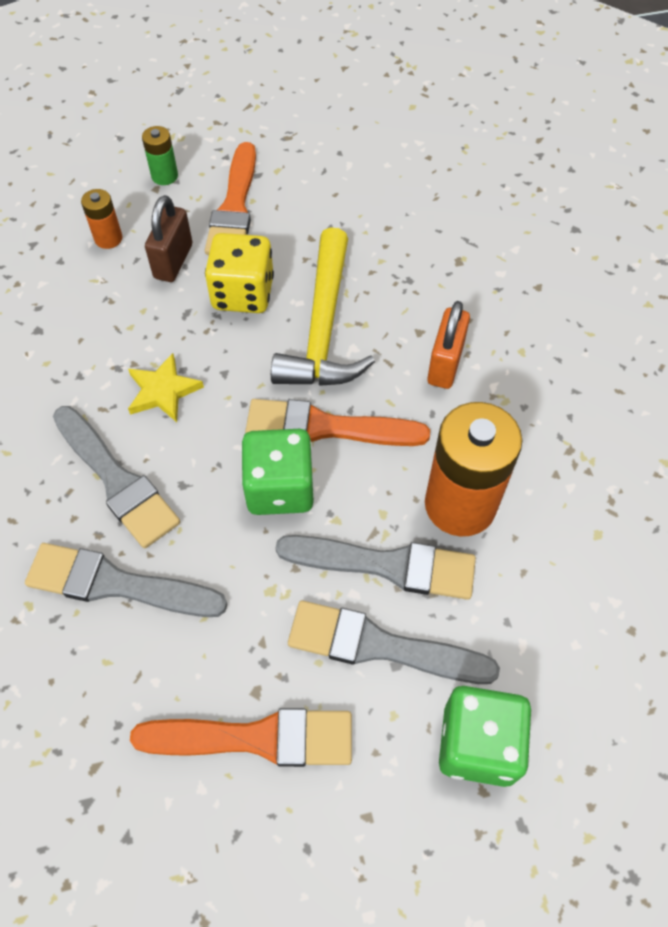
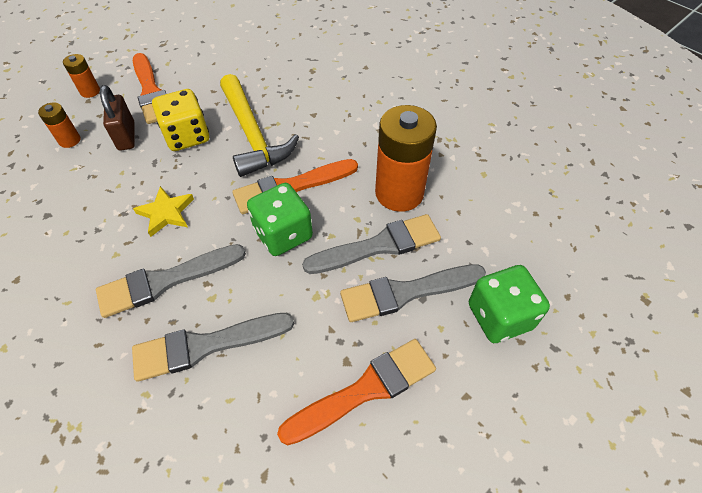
camera: 30 degrees left, 5 degrees down
grey brush [53,406,180,549] -> grey brush turned 135 degrees clockwise [96,244,246,318]
green battery [142,126,178,185] -> orange battery [63,54,100,98]
orange padlock [427,301,470,389] -> none

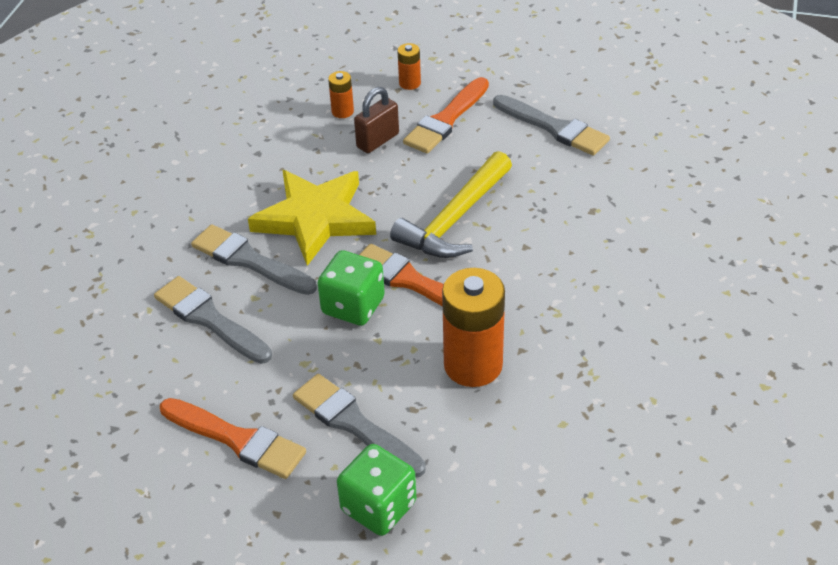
camera: 60 degrees right, 10 degrees down
yellow star [133,186,194,237] -> yellow star [248,170,376,266], size x2.08
yellow dice [152,89,209,151] -> none
grey brush [302,214,441,274] -> grey brush moved to [493,95,610,156]

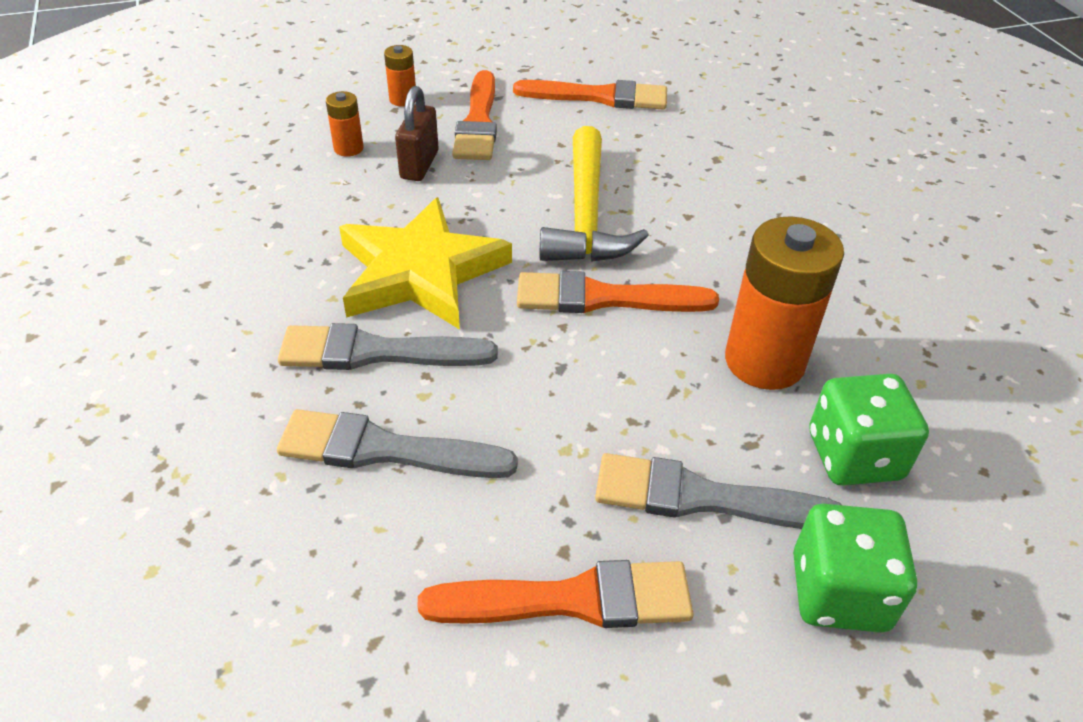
camera: 35 degrees left, 0 degrees up
green dice [318,250,385,326] -> green dice moved to [809,374,929,486]
grey brush [493,95,610,156] -> orange brush [513,80,667,110]

